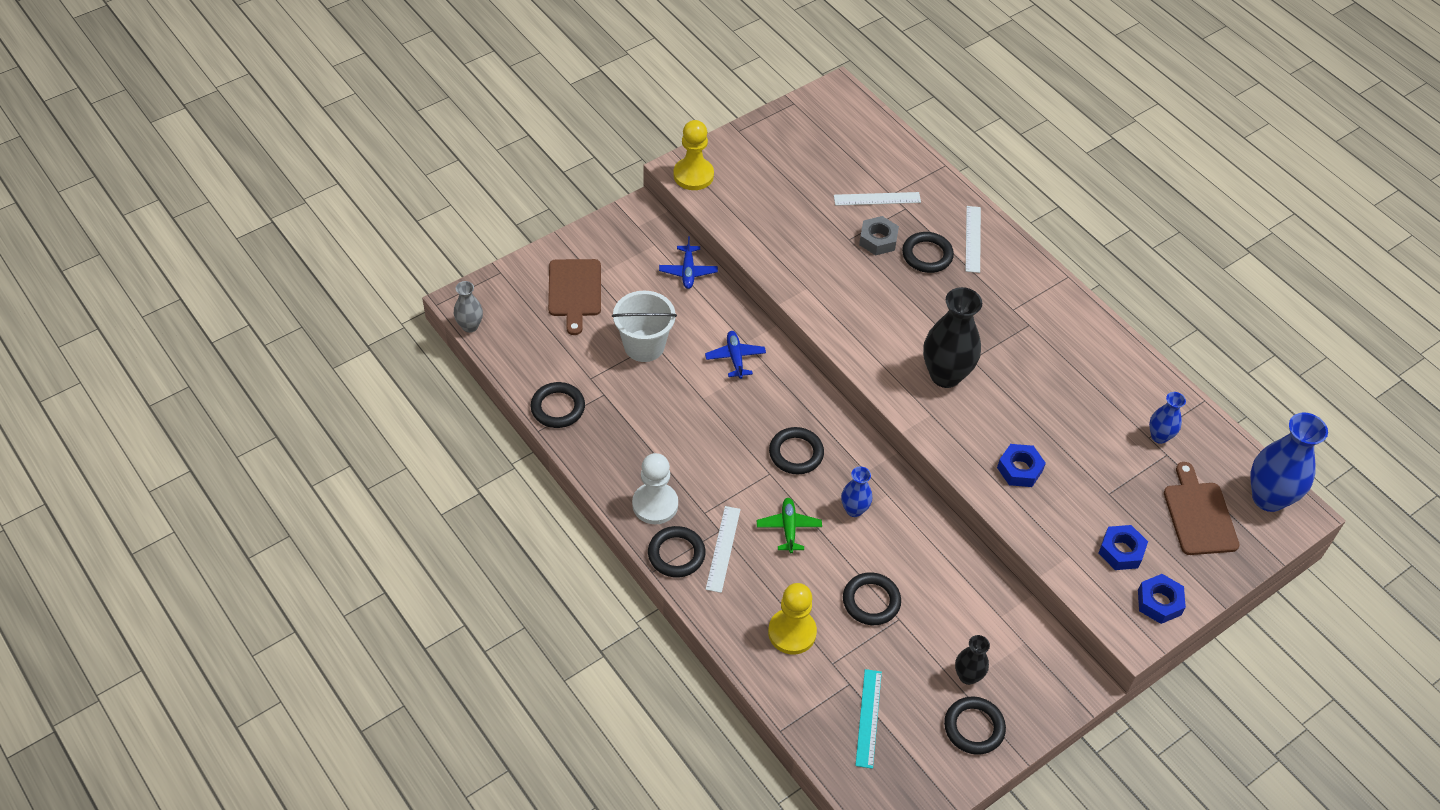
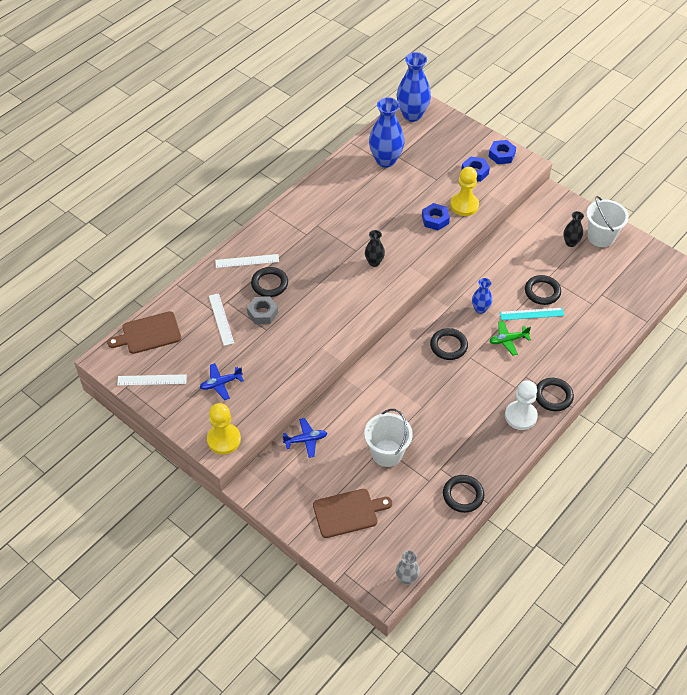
camera: 100 degrees left, 0 degrees up
blue plane [705,331,766,379] -> blue plane moved to [200,363,244,400]
white ruler [706,506,741,593] -> white ruler moved to [117,374,187,386]
yellow pawn [768,583,817,654] -> yellow pawn moved to [450,167,479,216]
turquoise ruler [855,669,882,769] -> turquoise ruler moved to [499,308,564,320]
black vase [923,287,982,388] -> black vase [365,230,385,267], size x0.53
black ring [944,697,1006,755] -> white bucket [587,196,629,247]
blue vase [1149,392,1186,444] -> blue vase [369,97,405,168], size x1.88
brown cutting board [1164,462,1240,555] -> brown cutting board moved to [107,311,181,354]

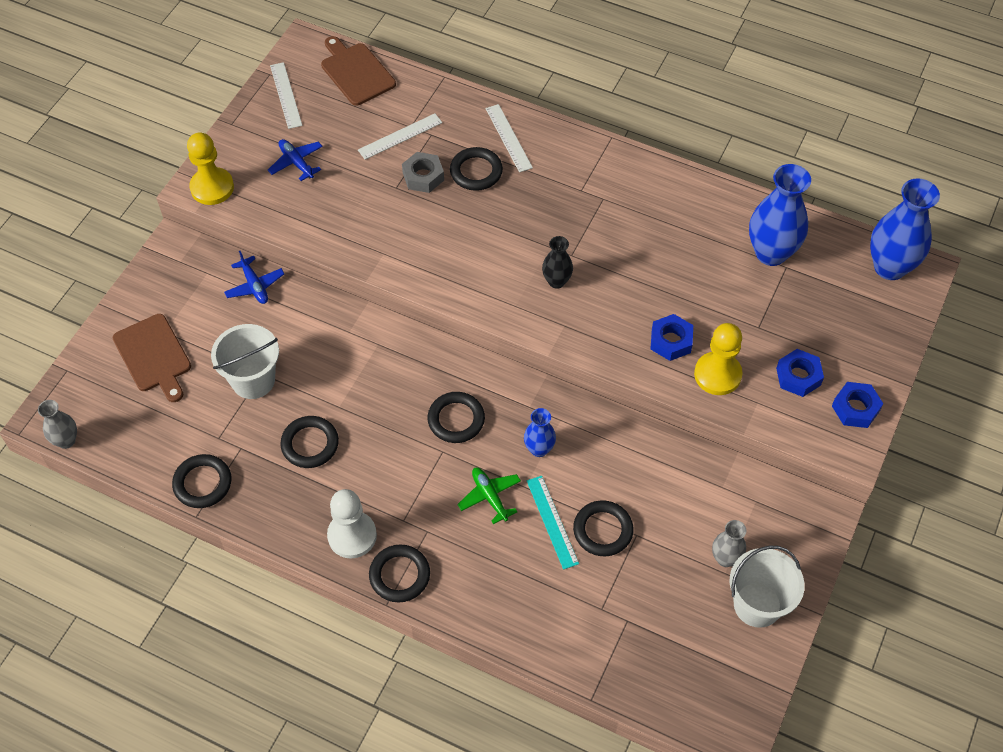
camera: 75 degrees right, 5 degrees up
black vase [563,211,584,247] -> grey vase [712,520,747,567]
none -> black ring [280,416,339,468]

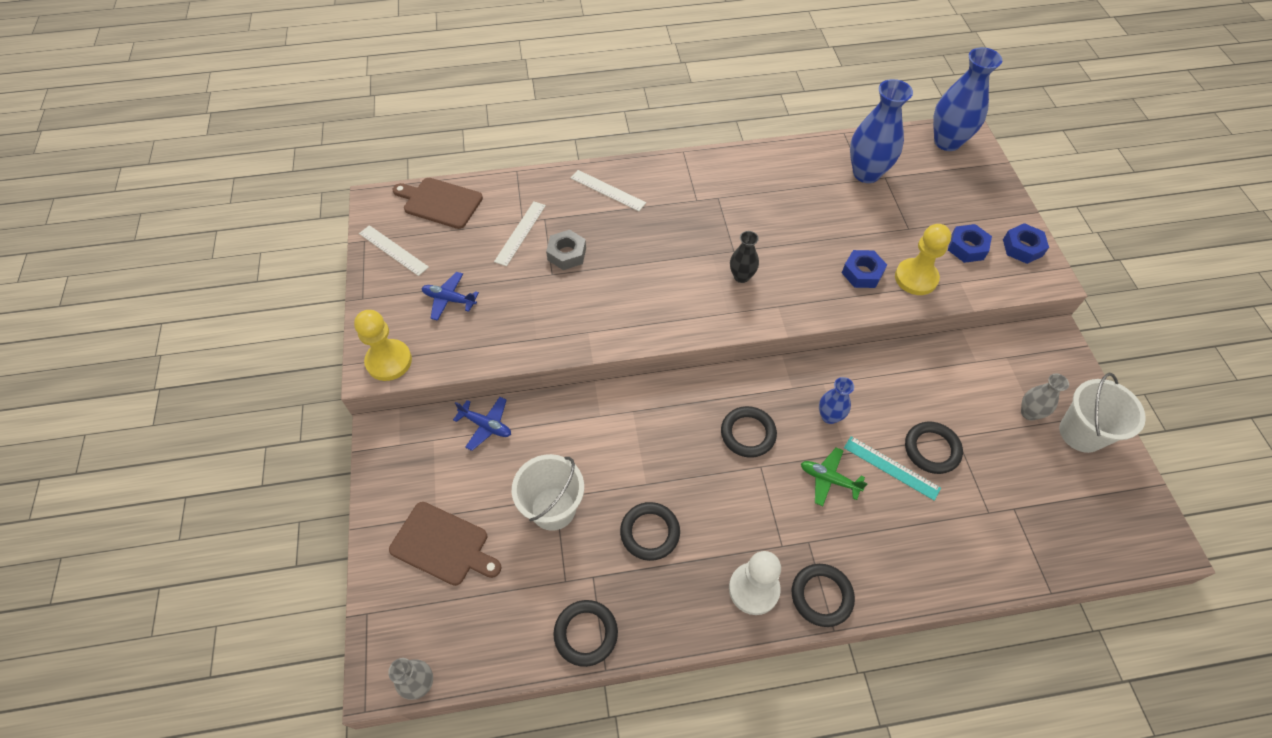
camera: 35 degrees left, 0 degrees up
black ring [450,147,503,191] -> none

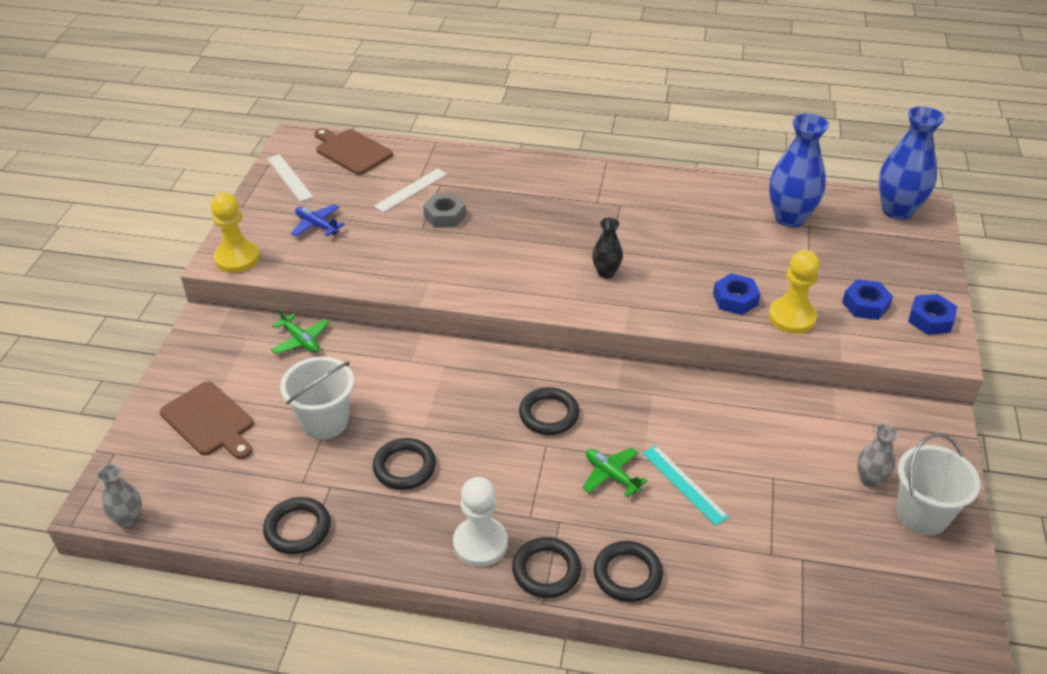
camera: 20 degrees right, 15 degrees down
blue plane [453,397,511,451] -> green plane [271,308,330,354]
white ruler [571,170,646,211] -> none
blue vase [819,377,854,424] -> none
black ring [905,422,963,474] -> black ring moved to [594,541,663,602]

